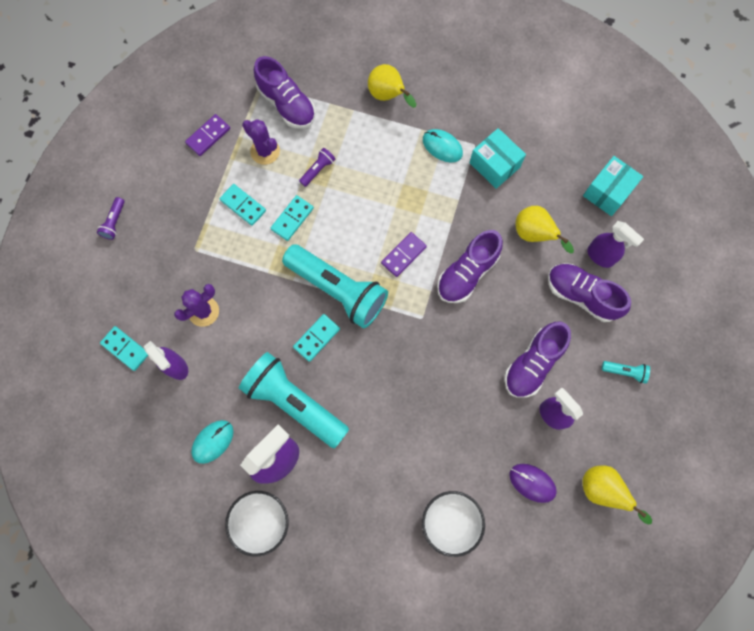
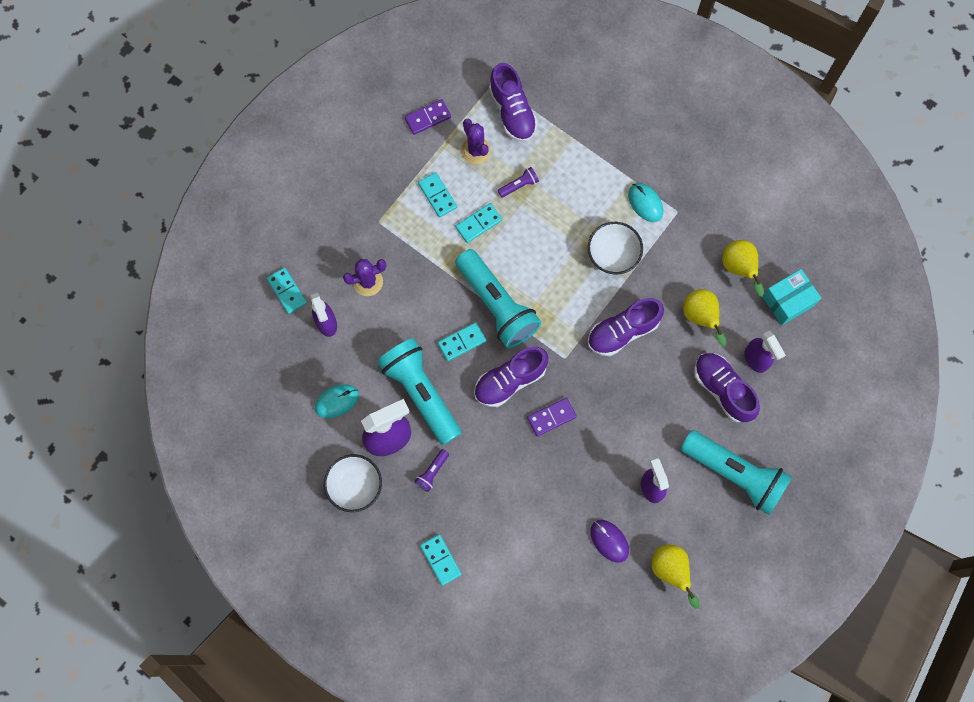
camera: 20 degrees right, 0 degrees up
purple flashlight [97,197,124,240] -> purple flashlight moved to [414,449,449,492]
yellow pear [368,64,417,108] -> yellow pear moved to [722,240,764,297]
purple domino [381,232,427,277] -> purple domino moved to [527,398,577,437]
white bowl [422,491,485,557] -> white bowl moved to [588,222,643,275]
turquoise box [469,128,526,189] -> none
purple shoe [504,322,571,398] -> purple shoe moved to [474,347,548,407]
turquoise flashlight [602,361,650,384] -> turquoise flashlight [681,430,792,515], size x2.49
none -> turquoise domino [420,534,462,586]

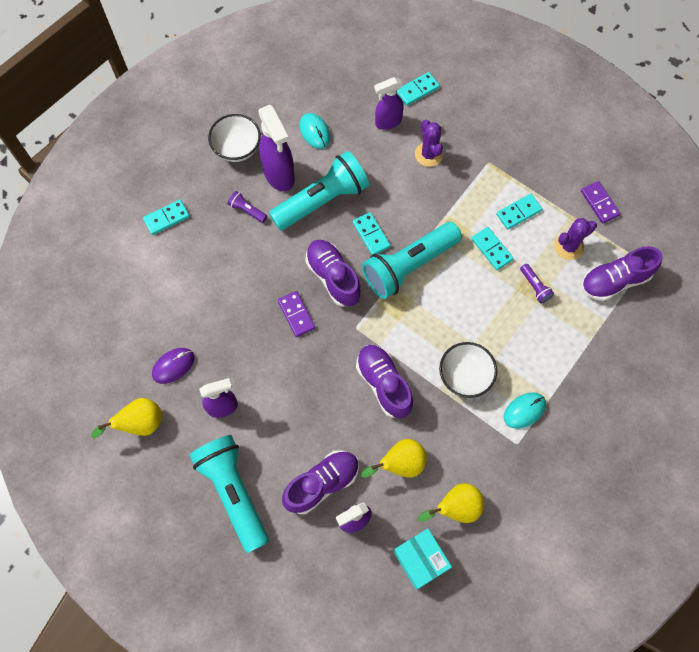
camera: 90 degrees right, 5 degrees down
turquoise flashlight [681,430,792,515] -> turquoise flashlight turned 120 degrees clockwise [190,435,269,553]

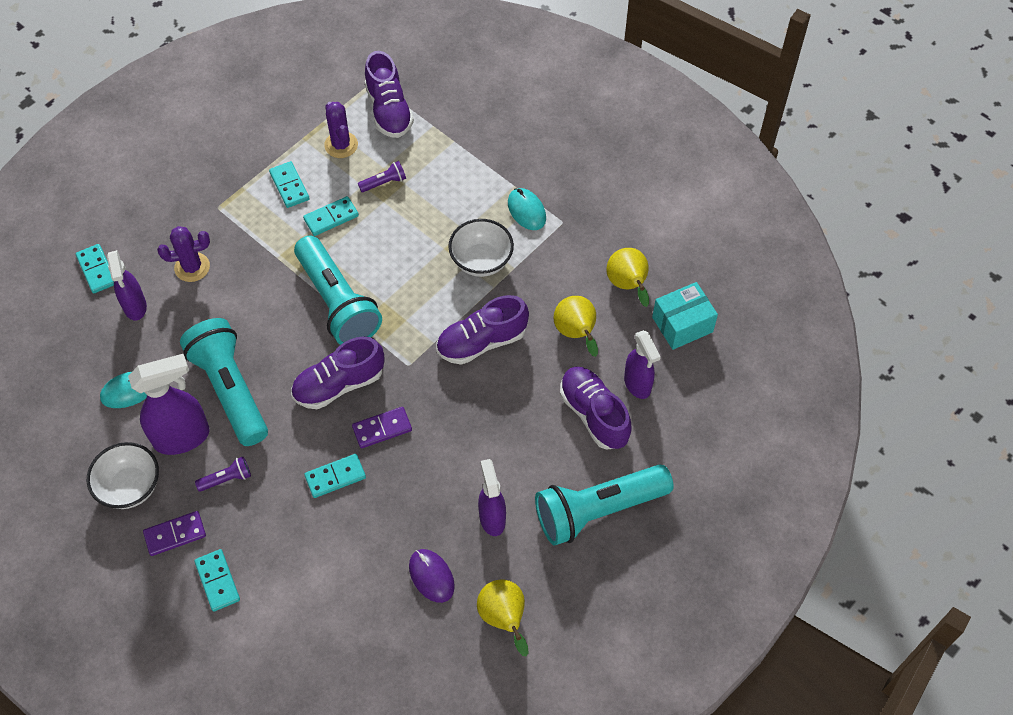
camera: 85 degrees left, 10 degrees down
purple flashlight [228,191,267,223] -> purple flashlight turned 150 degrees counterclockwise [195,456,251,492]
turquoise domino [353,212,391,255] -> turquoise domino moved to [304,454,366,498]
purple domino [581,181,621,224] -> purple domino moved to [143,511,206,556]

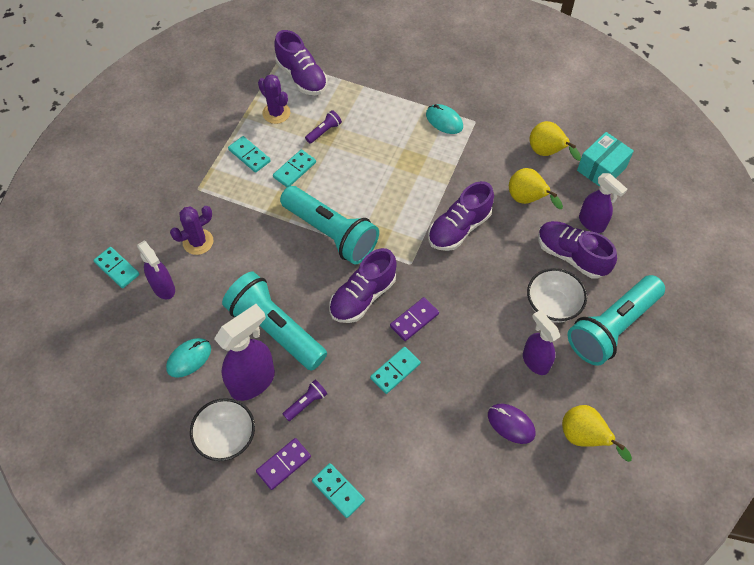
camera: 20 degrees left, 0 degrees up
white bowl [448,219,514,277] -> white bowl moved to [527,268,587,323]

